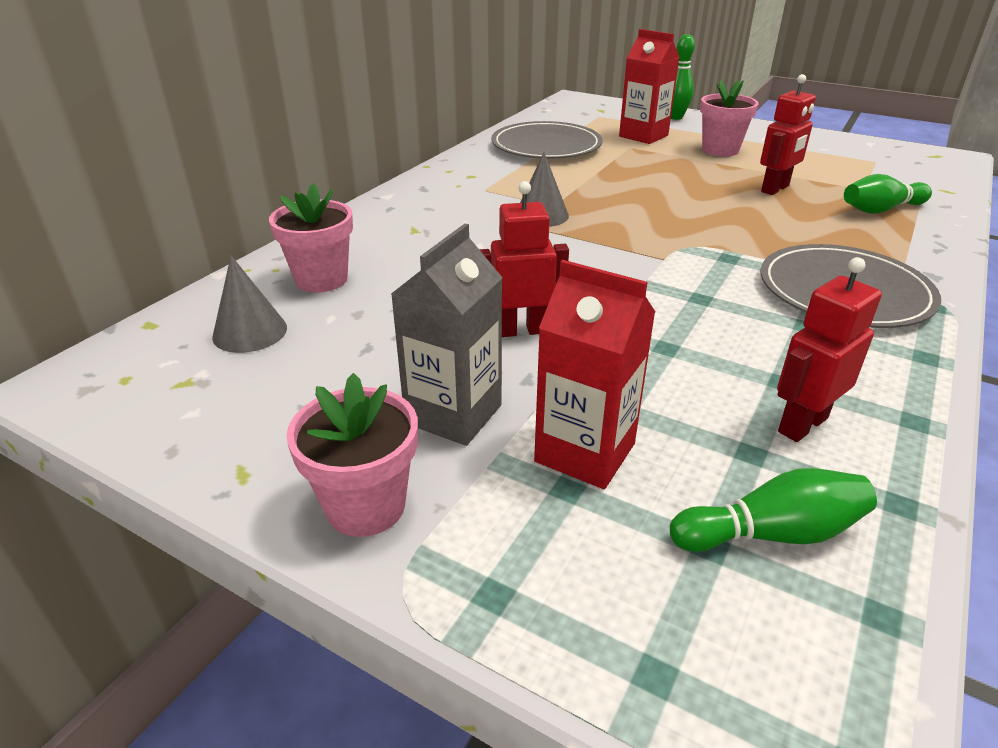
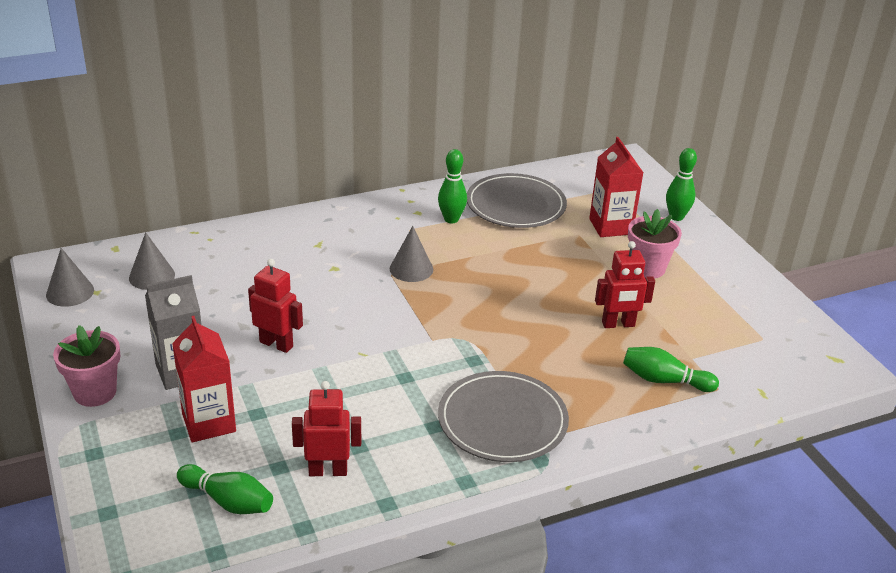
camera: 35 degrees right, 0 degrees up
pink flower pot [269,183,353,292] -> none
none -> grey cone [46,248,94,307]
none -> green bowling pin [438,149,467,223]

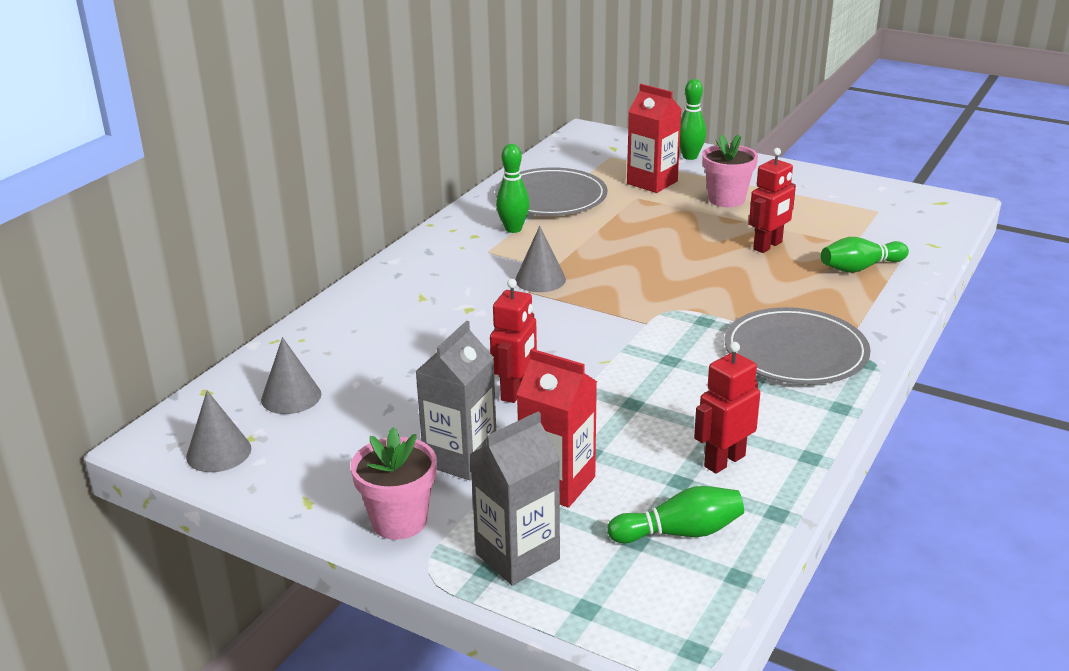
camera: 35 degrees left, 5 degrees down
red robot [248,259,303,353] -> red robot turned 120 degrees clockwise [490,279,537,403]
none -> grey carton [470,411,560,586]

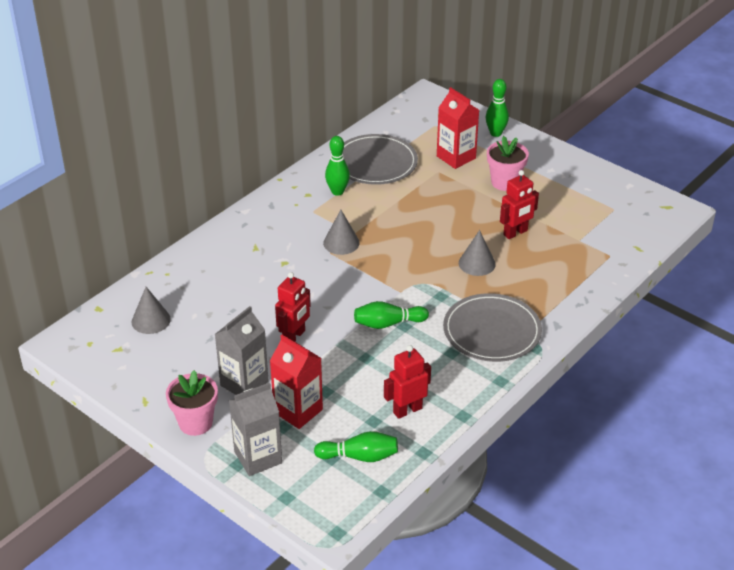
camera: 10 degrees right, 10 degrees up
grey cone [186,391,251,472] -> grey cone moved to [459,230,496,276]
green bowling pin [821,237,909,273] -> green bowling pin moved to [354,301,429,329]

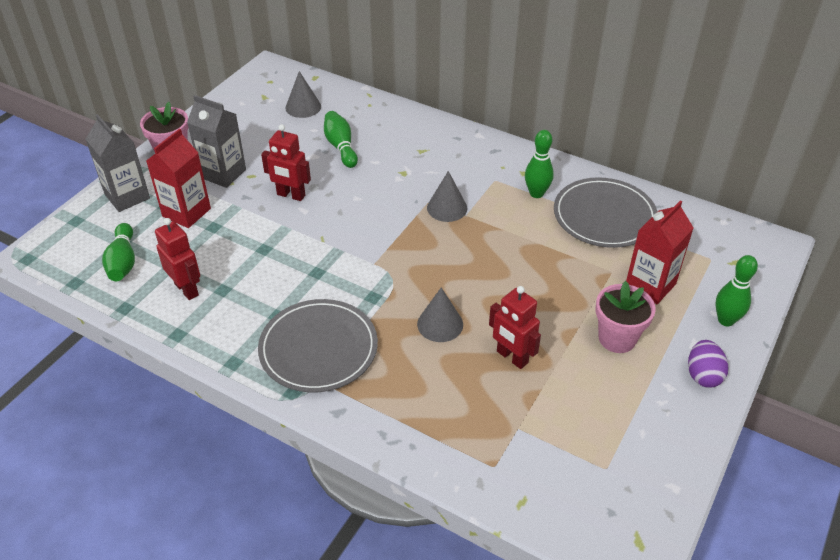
camera: 80 degrees right, 5 degrees up
green bowling pin [354,301,429,329] -> green bowling pin moved to [324,111,358,168]
none -> purple egg [688,340,728,388]

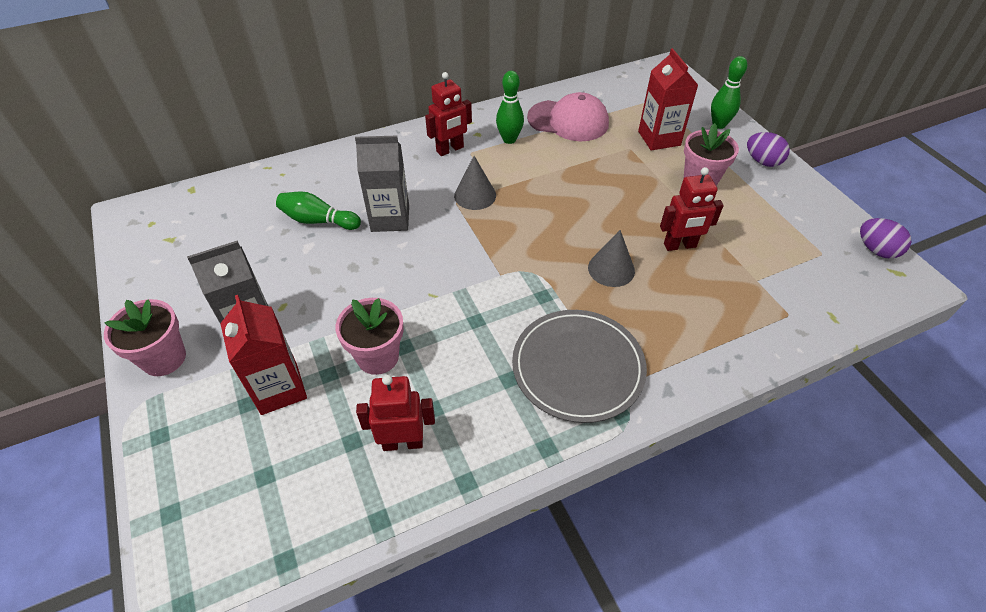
camera: 55 degrees left, 5 degrees up
grey carton [86,114,150,212] -> grey carton moved to [355,135,409,232]
green bowling pin [102,223,135,281] -> none
red robot [261,124,311,201] -> red robot moved to [425,72,472,156]
grey cone [285,71,321,118] -> none
grey plate [554,177,657,248] -> pink cap [527,92,609,141]
none -> pink flower pot [336,298,404,375]
none -> purple egg [860,218,911,259]

